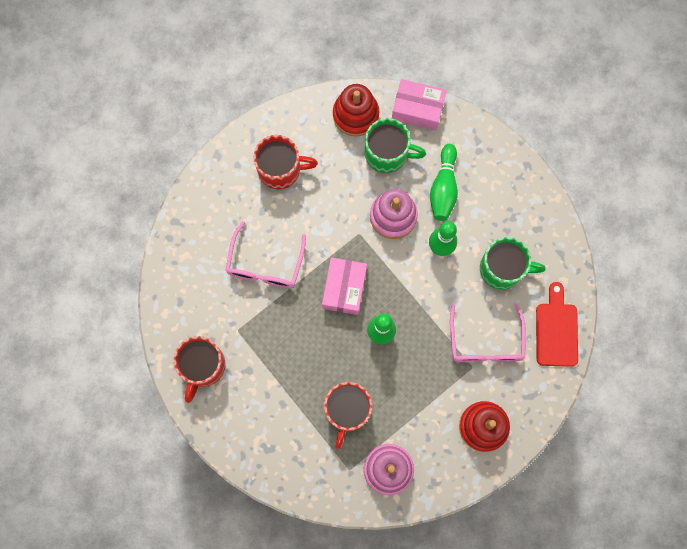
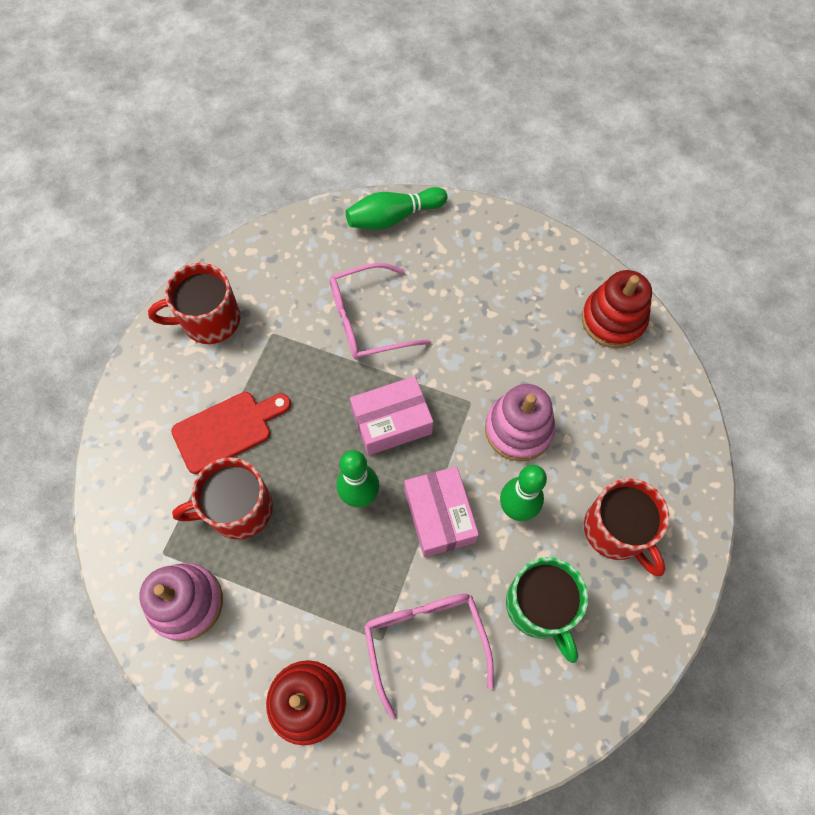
camera: 60 degrees right, 10 degrees down
red mug [253,135,318,190] -> red mug moved to [584,478,670,576]
green mug [365,118,426,173] -> none
pink box [392,79,447,130] -> pink box moved to [404,466,479,557]
green bowling pin [430,144,458,221] -> green bowling pin moved to [346,187,447,230]
pink glasses [450,304,526,362] -> pink glasses turned 105 degrees clockwise [364,594,494,719]
red cutting board [536,282,578,367] -> red cutting board moved to [171,392,291,474]

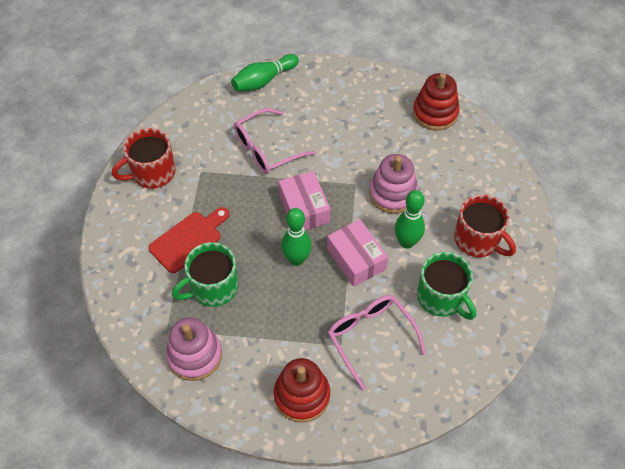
camera: 15 degrees left, 10 degrees down
red mug [172,457,273,539] -> green mug [172,242,238,307]
pink box [350,376,433,455] -> pink box turned 75 degrees counterclockwise [279,171,331,230]

